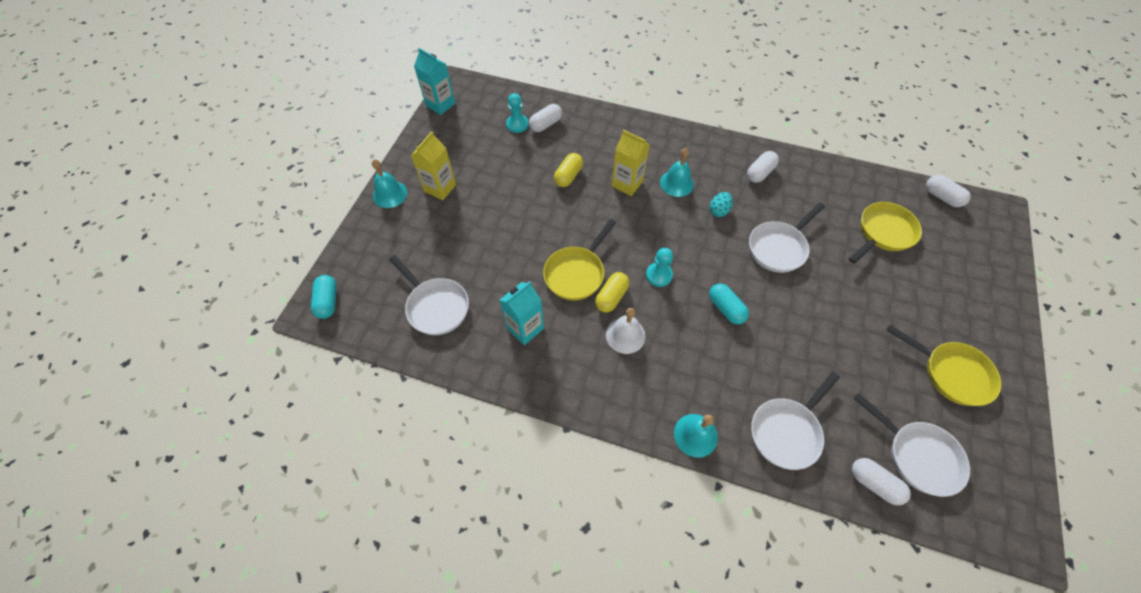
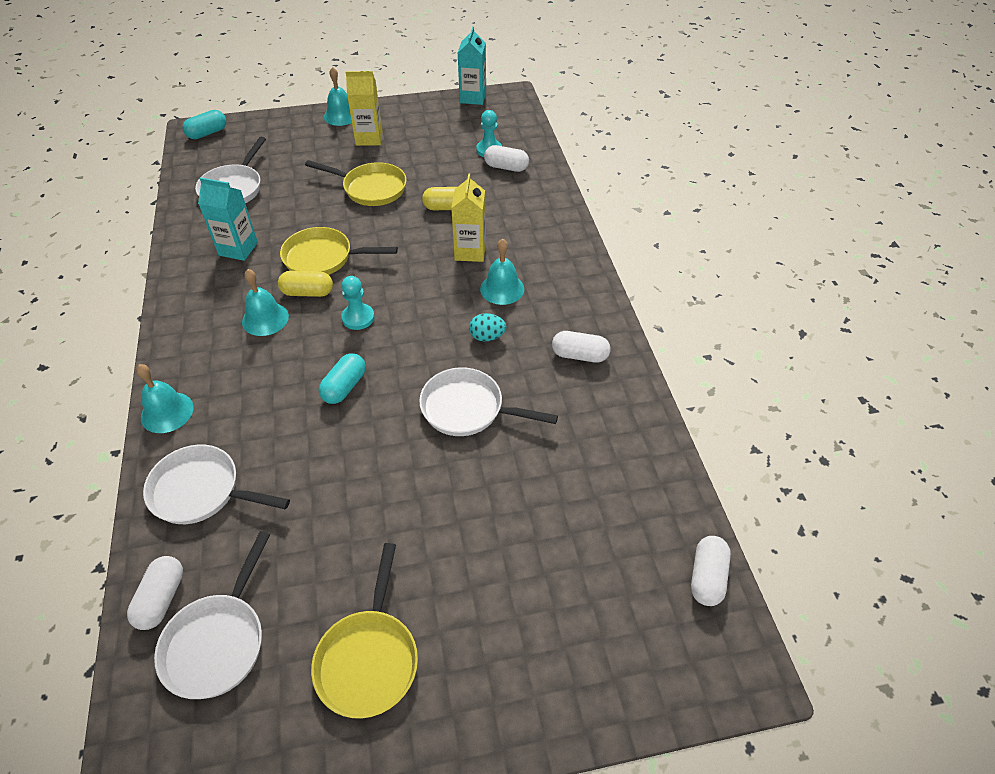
camera: 60 degrees right, 10 degrees down
white bell [606,308,646,354] -> turquoise bell [242,269,289,336]
yellow pan [849,202,922,264] -> yellow pan moved to [305,160,407,206]

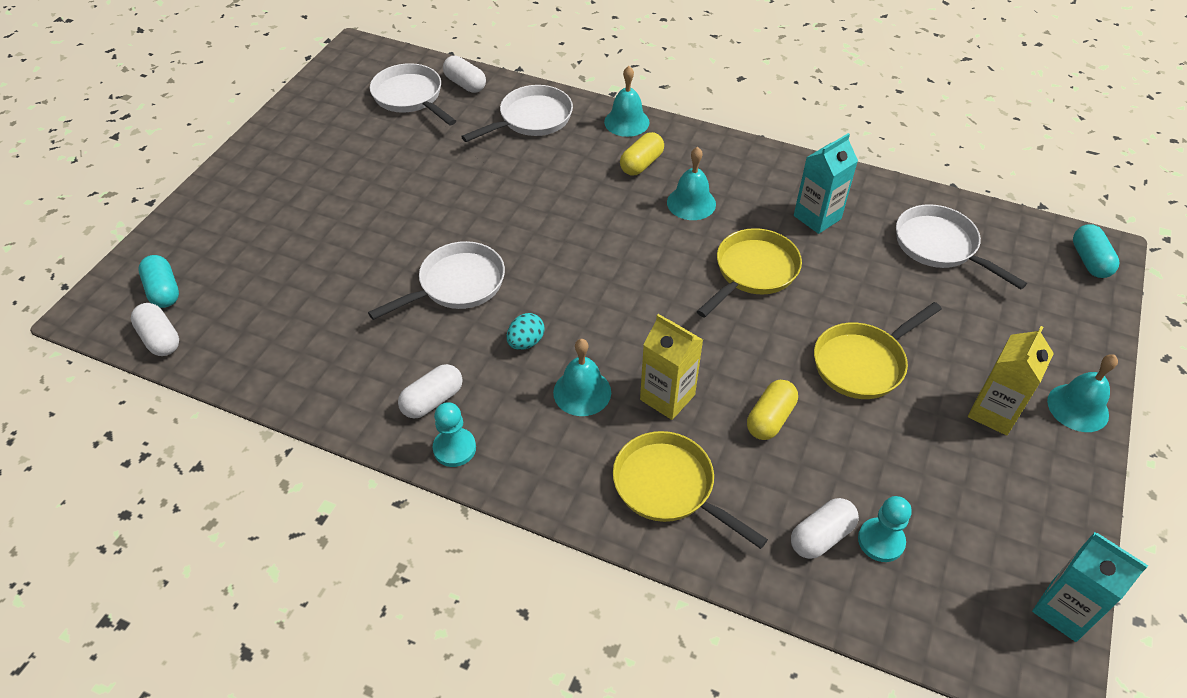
camera: 125 degrees right, 0 degrees up
yellow capsule [278,271,333,297] -> yellow capsule moved to [620,132,664,175]
yellow pan [311,543,418,719] -> yellow pan moved to [613,431,768,549]
turquoise capsule [318,353,366,404] -> turquoise capsule moved to [138,255,179,308]
turquoise pawn [341,276,375,330] -> turquoise pawn moved to [433,402,476,467]

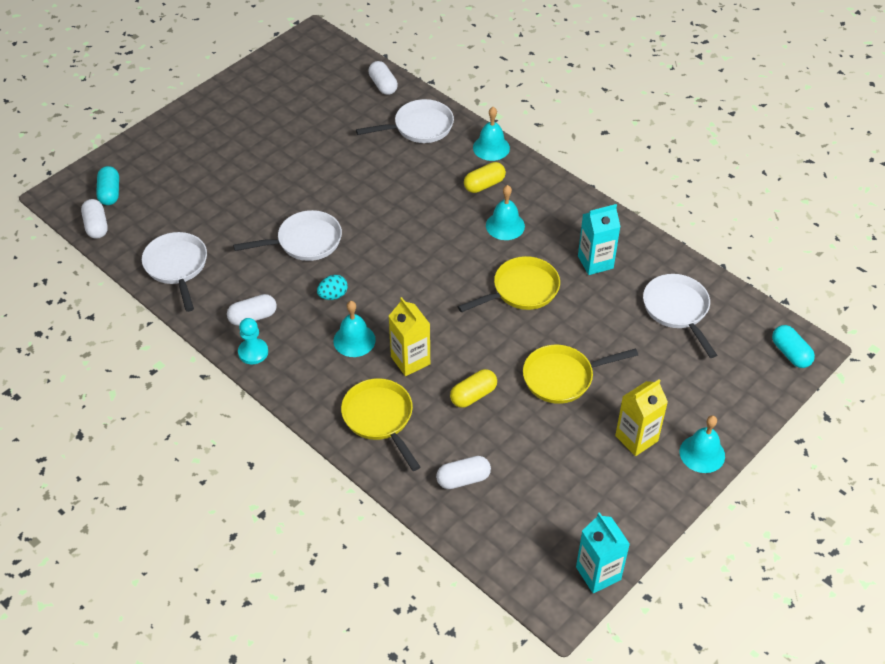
camera: 20 degrees right, 0 degrees up
white pan [370,63,456,126] -> white pan moved to [142,232,207,312]
turquoise pawn [858,496,912,562] -> none
turquoise capsule [1073,224,1119,278] -> turquoise capsule turned 45 degrees counterclockwise [772,325,815,368]

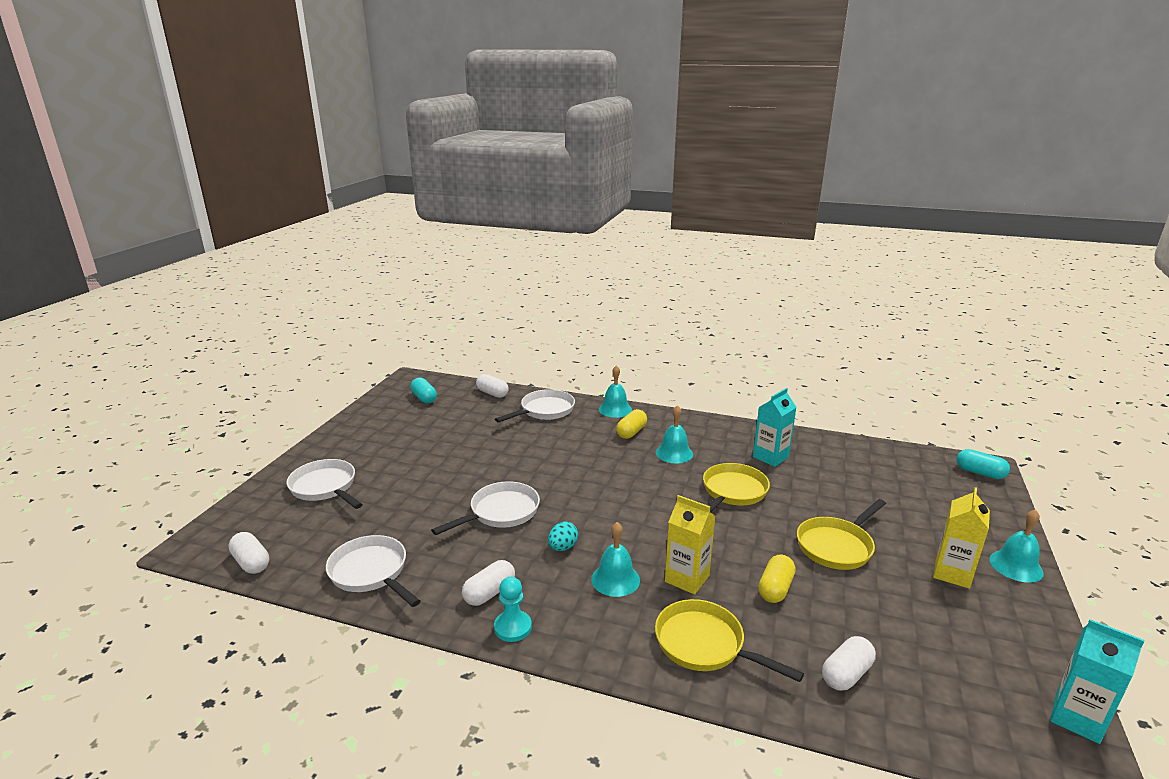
camera: 25 degrees left, 25 degrees down
turquoise capsule [96,166,119,205] -> turquoise capsule moved to [410,378,437,404]
white pan [643,274,717,358] -> white pan moved to [286,459,363,509]

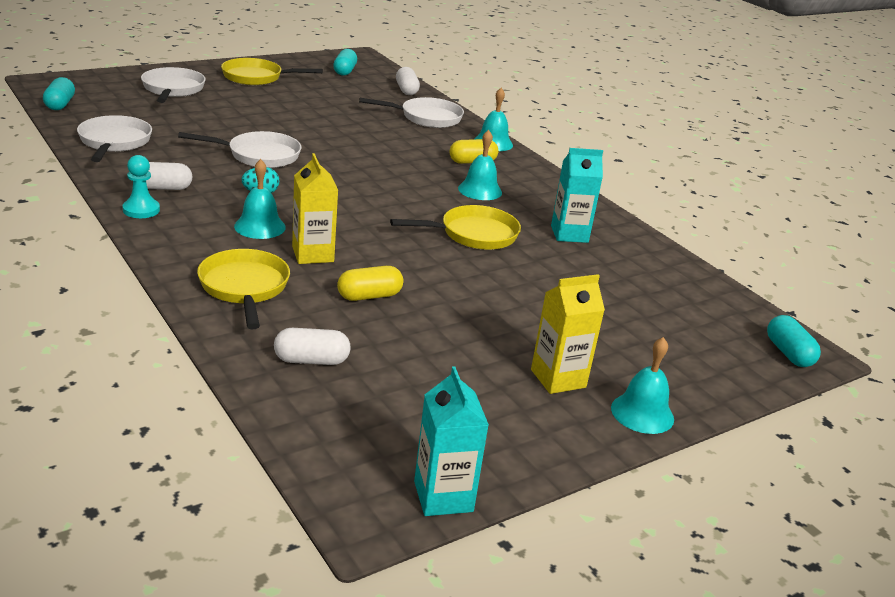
camera: 35 degrees right, 5 degrees up
white capsule [228,532,269,574] -> turquoise capsule [43,77,75,110]
yellow pan [797,499,886,570] -> yellow pan moved to [221,58,323,85]

